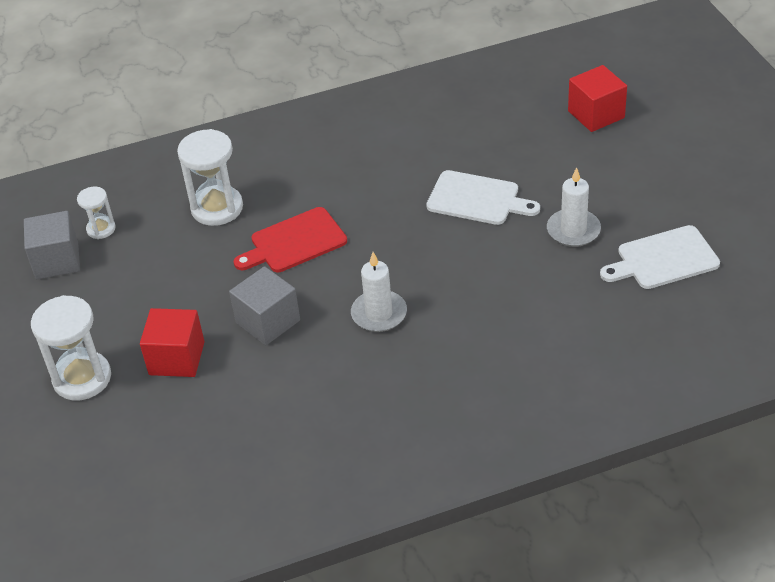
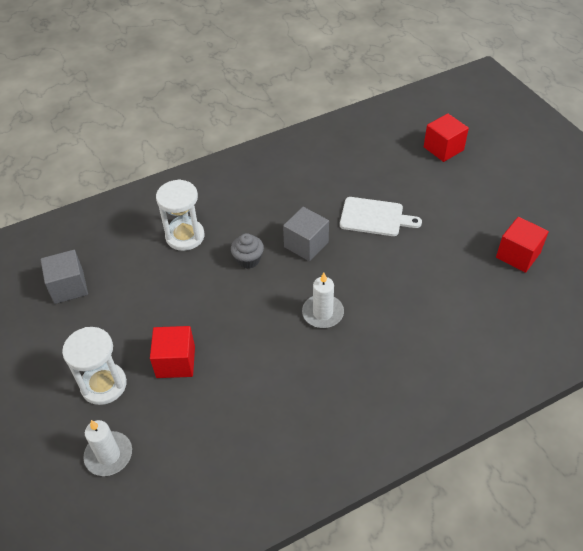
camera: 10 degrees left, 5 degrees up
white hourglass [77,187,116,239] -> none
grey cube [229,266,300,345] -> grey cube moved to [283,207,329,261]
red cutting board [234,207,347,272] -> grey cupcake [231,233,264,269]
white candle [547,167,601,247] -> white candle moved to [83,420,132,476]
white cutting board [600,225,720,289] -> red cube [496,217,549,273]

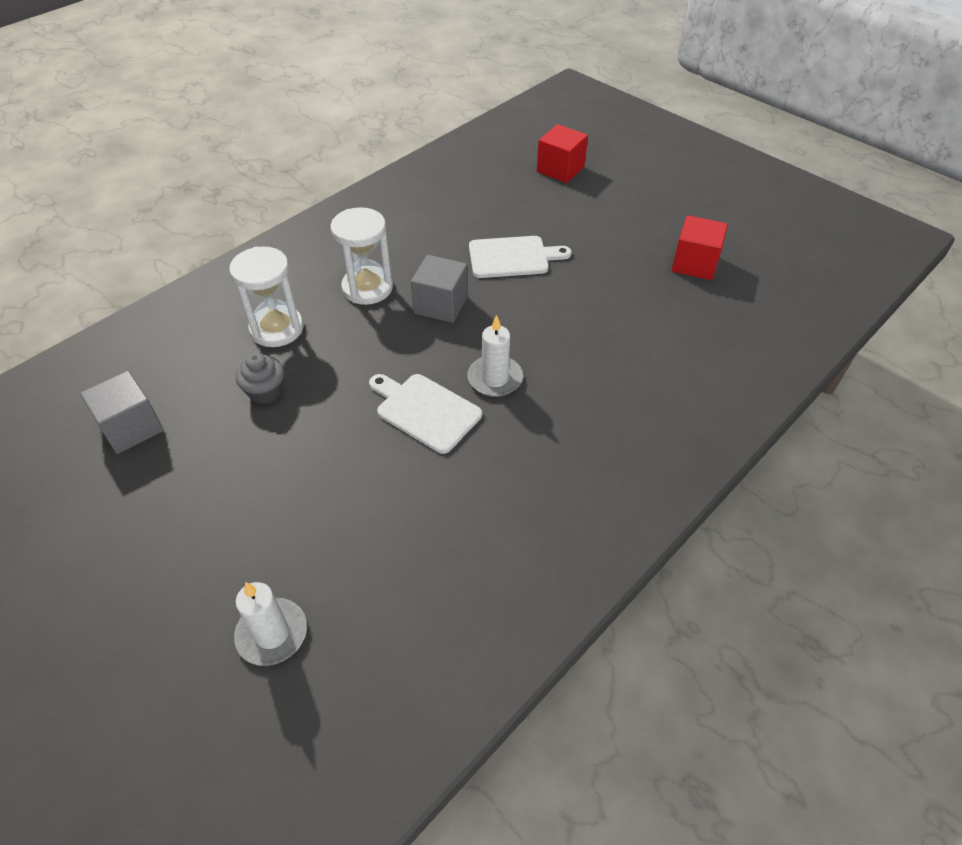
camera: 20 degrees left, 0 degrees up
white hourglass [62,327,127,405] -> white hourglass moved to [331,207,393,305]
red cube [150,326,195,378] -> none
grey cupcake [231,233,264,269] -> grey cupcake moved to [236,353,284,404]
none -> white cutting board [369,374,482,454]

